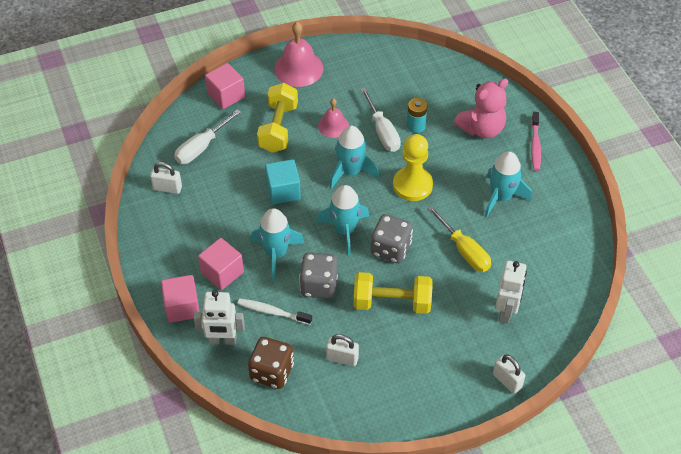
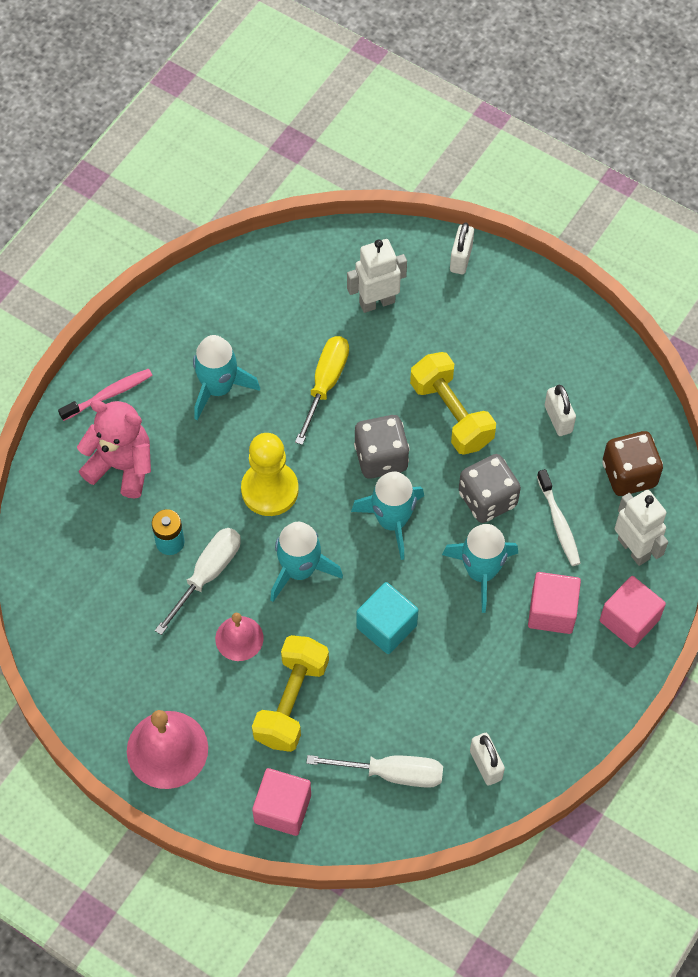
camera: 125 degrees left, 10 degrees up
yellow dumbbell [257,83,298,153] -> yellow dumbbell turned 45 degrees counterclockwise [252,635,329,752]

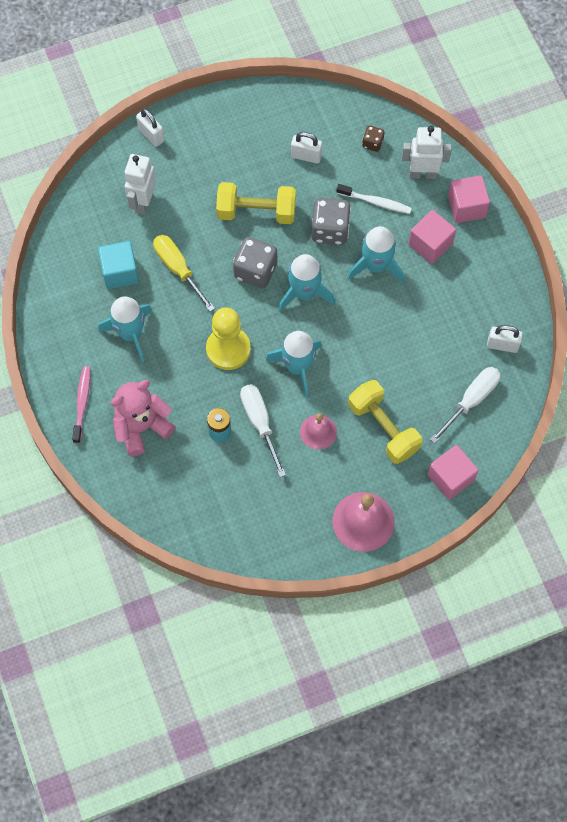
camera: 55 degrees left, 5 degrees up
turquoise cube [356,582,418,654] -> turquoise cube moved to [98,241,139,289]
brown dice [602,431,663,496] -> brown dice [362,126,384,152], size x0.52

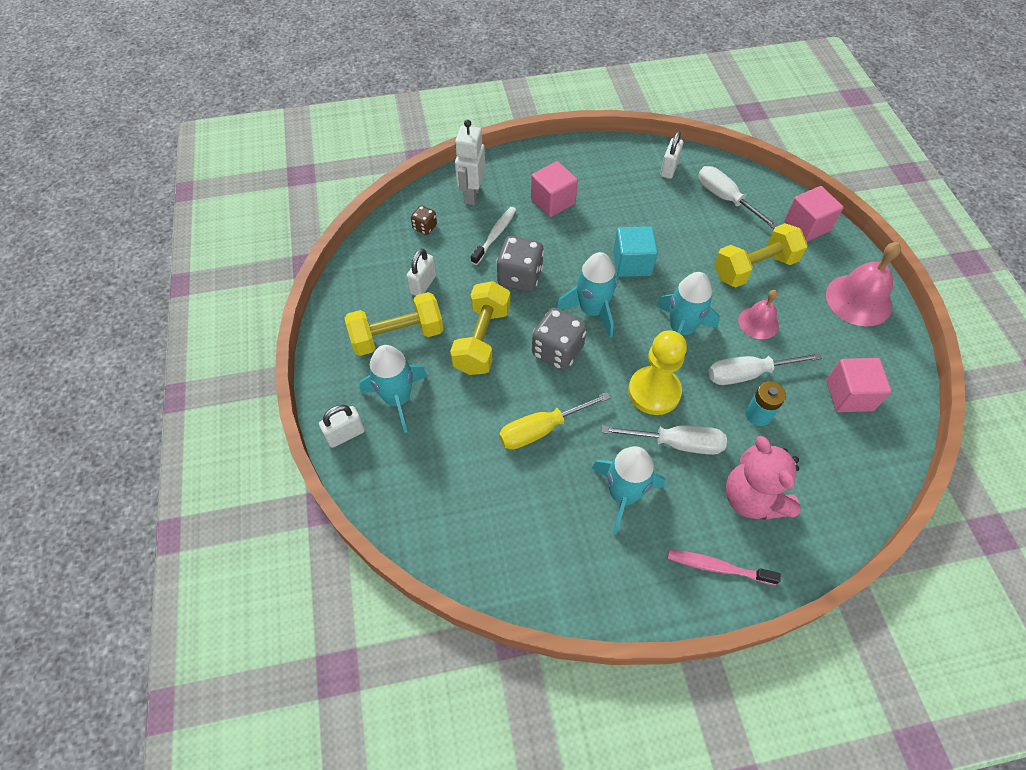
camera: 80 degrees left, 10 degrees down
turquoise cube [98,241,139,289] -> turquoise cube moved to [613,226,658,277]
white robot [124,154,156,215] -> none
turquoise rocket [347,226,404,283] -> turquoise rocket moved to [359,345,427,433]
pink cube [448,175,490,223] -> pink cube moved to [826,358,892,412]
none -> yellow dumbbell [345,292,443,356]
none -> white screwdriver [602,425,727,455]

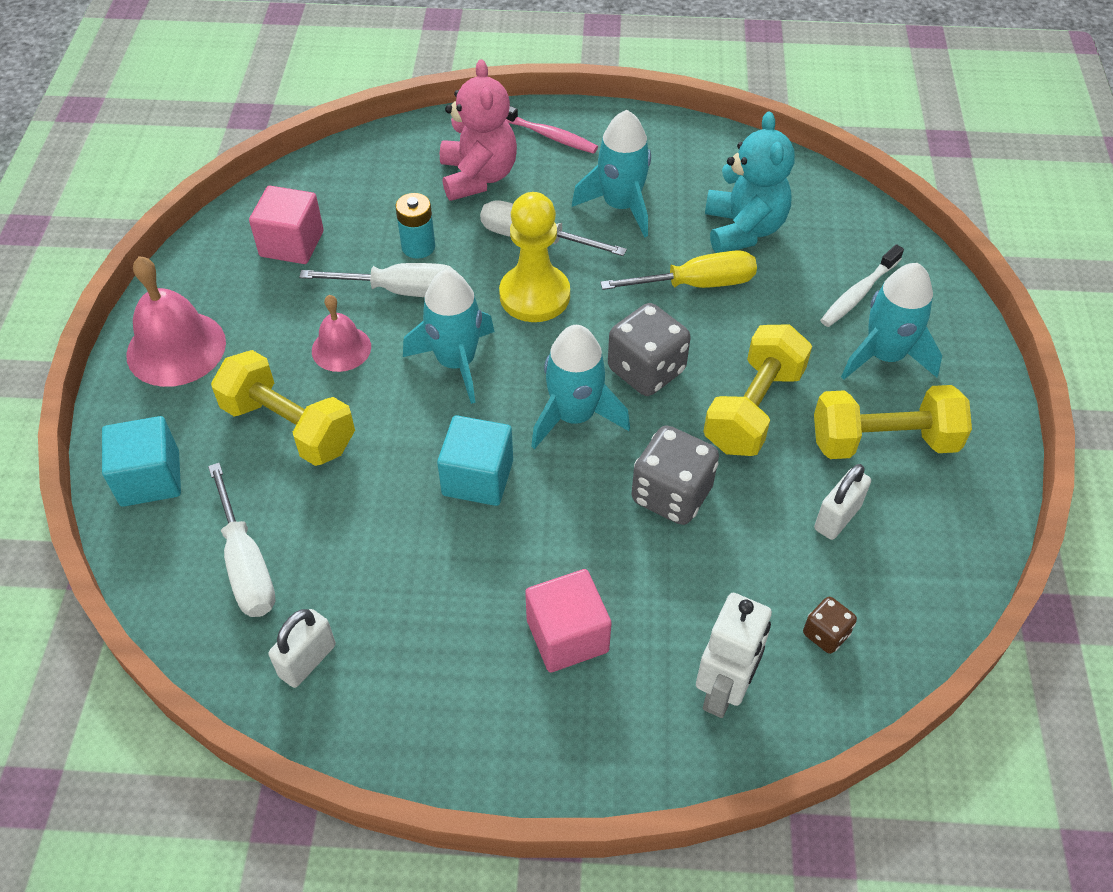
camera: 165 degrees left, 5 degrees down
white padlock [319,405,365,448] -> none
white toothbrush [471,207,516,265] -> white toothbrush moved to [820,244,904,327]
yellow dumbbell [714,223,808,287] -> yellow dumbbell turned 45 degrees clockwise [211,350,355,466]
pink cube [784,186,844,242] -> turquoise cube [102,416,181,507]
none -> turquoise teddy bear [705,112,795,253]

